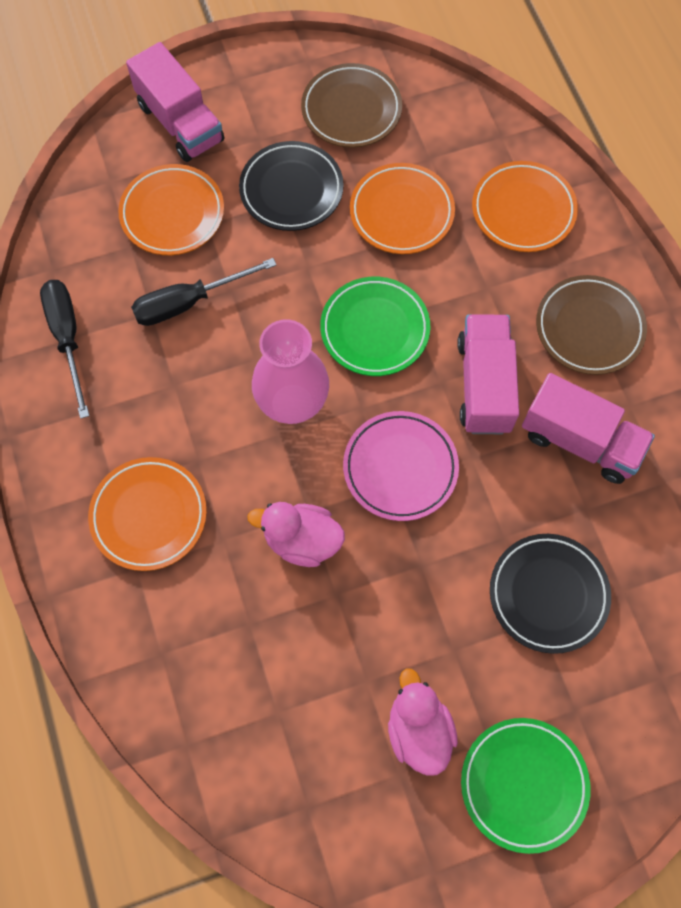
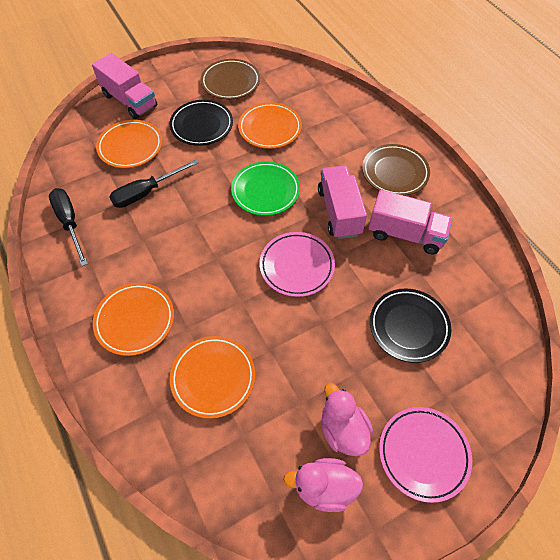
camera: 10 degrees left, 10 degrees down
pink duck [247,502,345,567] -> pink duck moved to [283,458,363,512]
pink vase [252,319,329,424] -> none
green plate [461,718,591,854] -> pink plate [379,407,472,503]
orange plate [472,161,578,252] -> orange plate moved to [170,336,255,419]

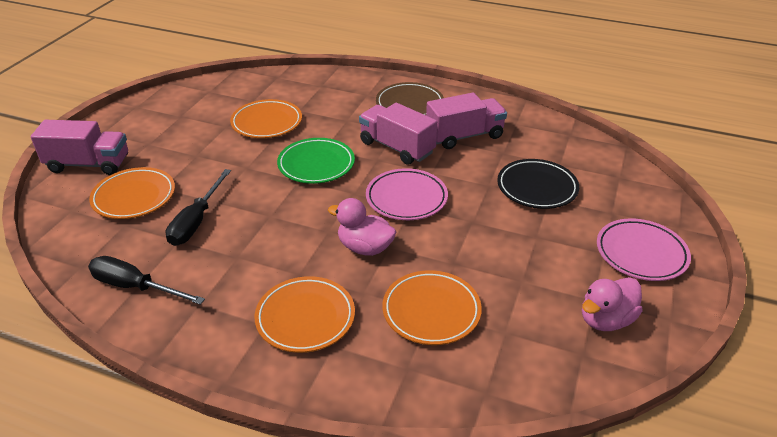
camera: 40 degrees left, 20 degrees down
black plate [170,100,233,146] -> none
brown plate [201,59,260,100] -> none
pink duck [322,383,373,456] -> pink duck moved to [328,198,396,256]

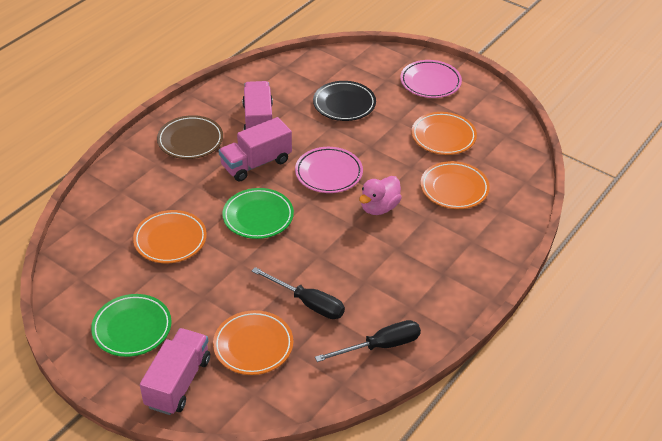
camera: 75 degrees left, 5 degrees up
black screwdriver [88,256,205,305] -> black screwdriver turned 150 degrees counterclockwise [315,320,421,362]
orange plate [254,276,355,353] -> orange plate moved to [412,112,477,155]
pink duck [582,277,643,331] -> none
none -> green plate [91,294,172,357]

